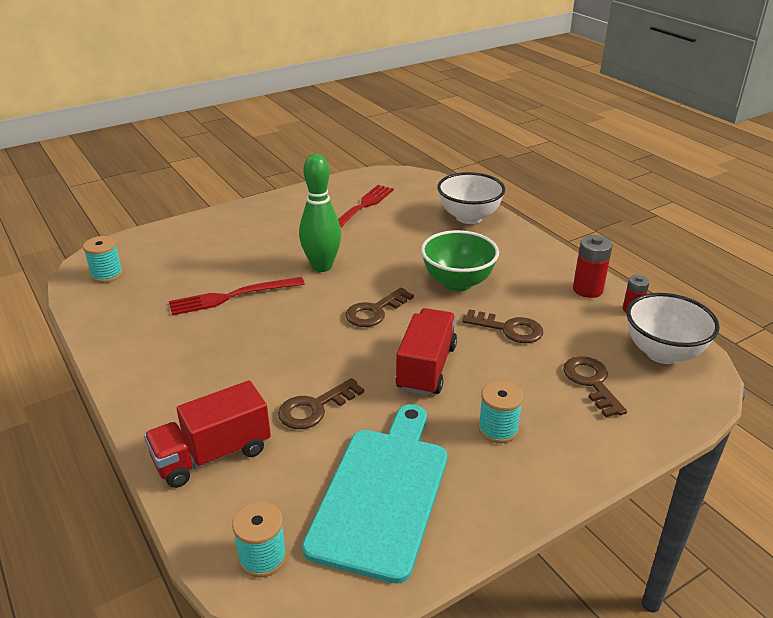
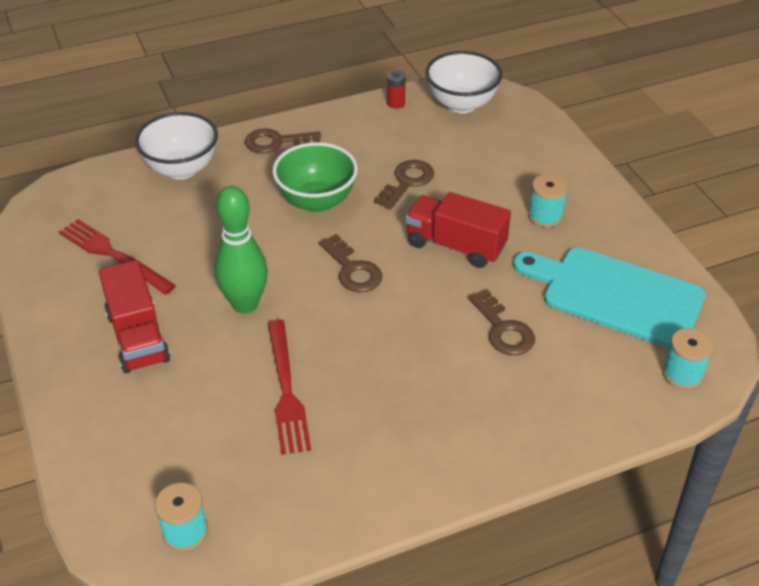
camera: 80 degrees left, 10 degrees up
red truck [144,380,271,488] -> red truck moved to [99,260,170,373]
brown key [563,356,627,417] -> brown key moved to [245,128,321,154]
red battery [573,235,613,298] -> none

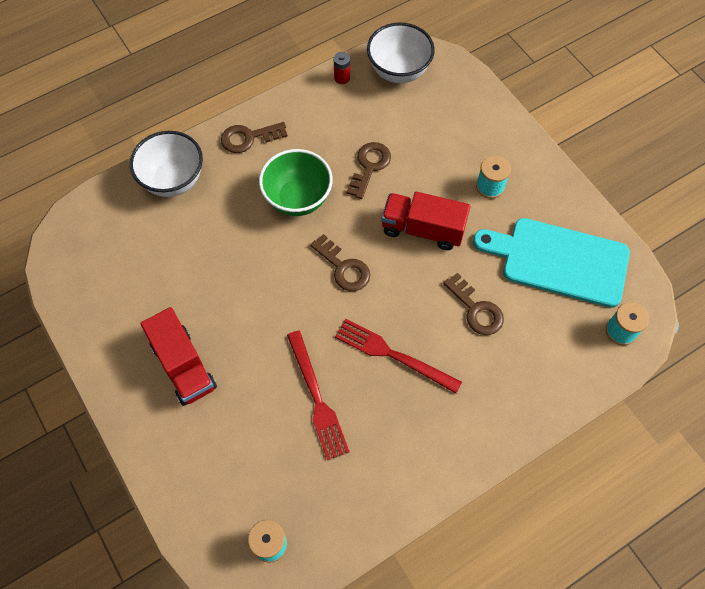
camera: 10 degrees left, 20 degrees up
red fork [59,219,176,295] -> red fork moved to [335,319,462,393]
green bowling pin [215,186,268,314] -> none

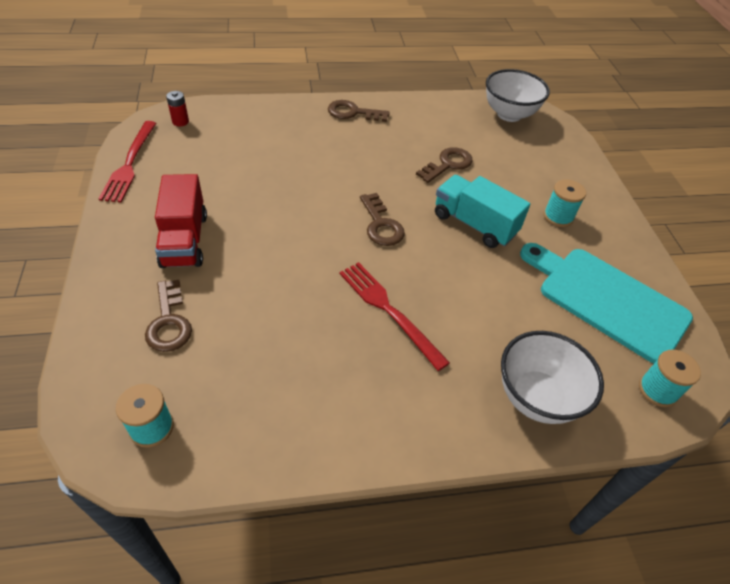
camera: 20 degrees right, 15 degrees down
white bowl [130,131,203,197] -> white bowl moved to [501,331,604,424]
green bowl [259,149,333,216] -> none
red fork [287,331,350,460] -> red fork moved to [98,121,157,203]
red battery [334,52,350,84] -> red battery moved to [166,91,189,126]
red truck [381,192,470,250] -> turquoise truck [435,175,530,248]
brown key [443,273,504,335] -> brown key moved to [145,280,192,352]

